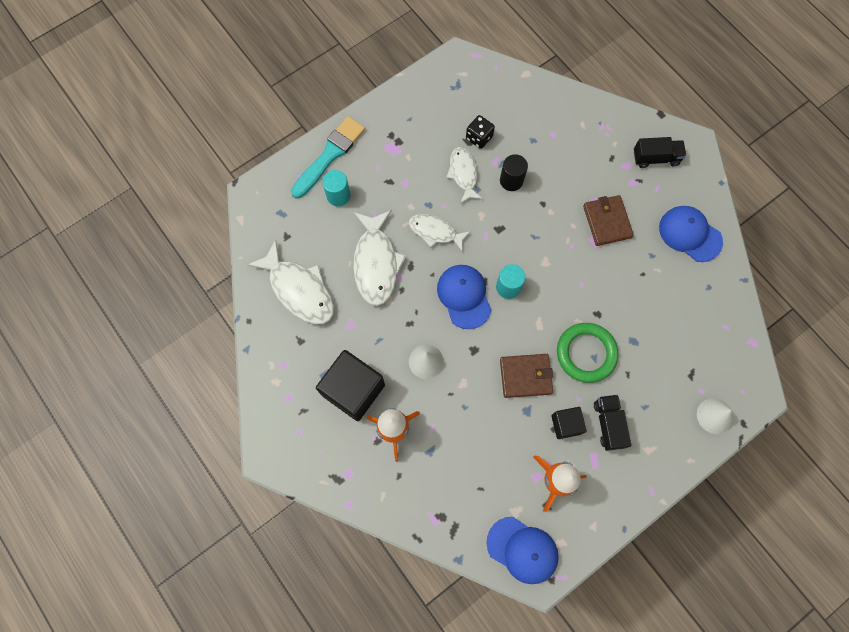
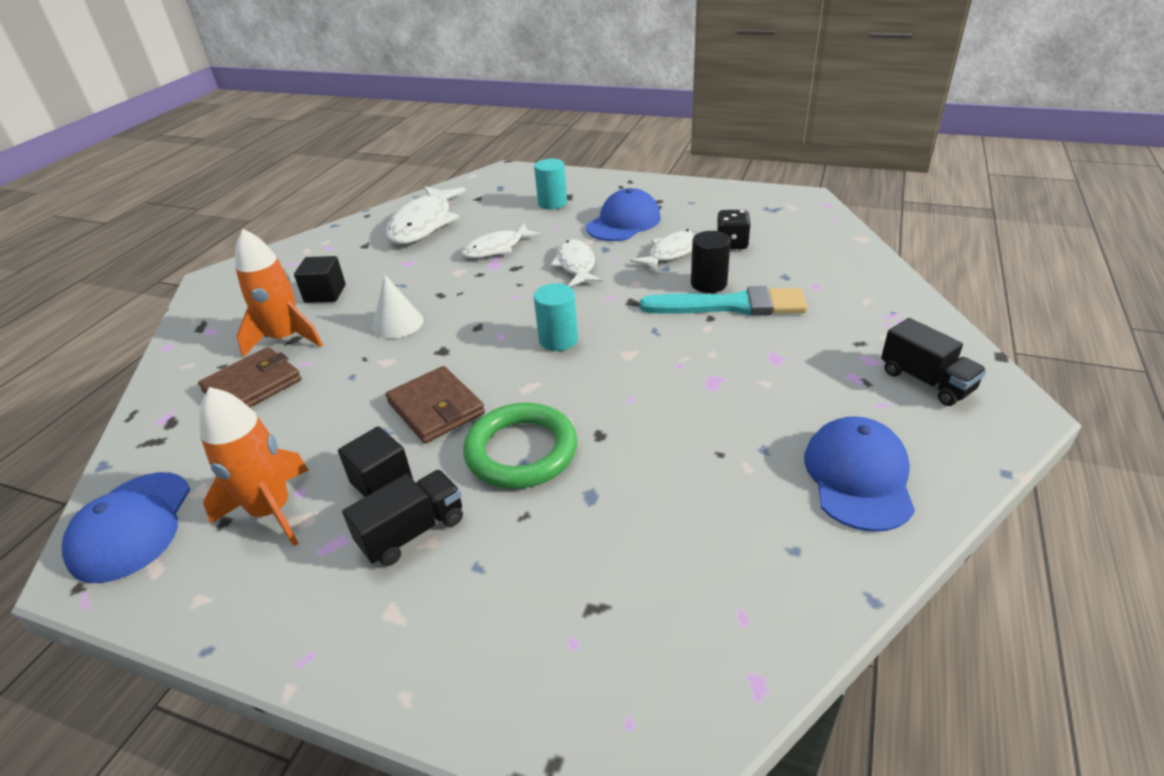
camera: 60 degrees right, 35 degrees down
turquoise brush [291,116,365,198] -> turquoise brush moved to [640,286,808,316]
black cube [316,350,385,421] -> black cube [294,256,346,303], size x0.54
white fish [353,210,406,306] -> white fish [461,224,541,258], size x0.62
blue cap [437,265,491,329] -> blue cap moved to [586,188,661,241]
brown wallet [583,195,634,246] -> brown wallet moved to [198,347,302,407]
white cone [697,398,733,434] -> none

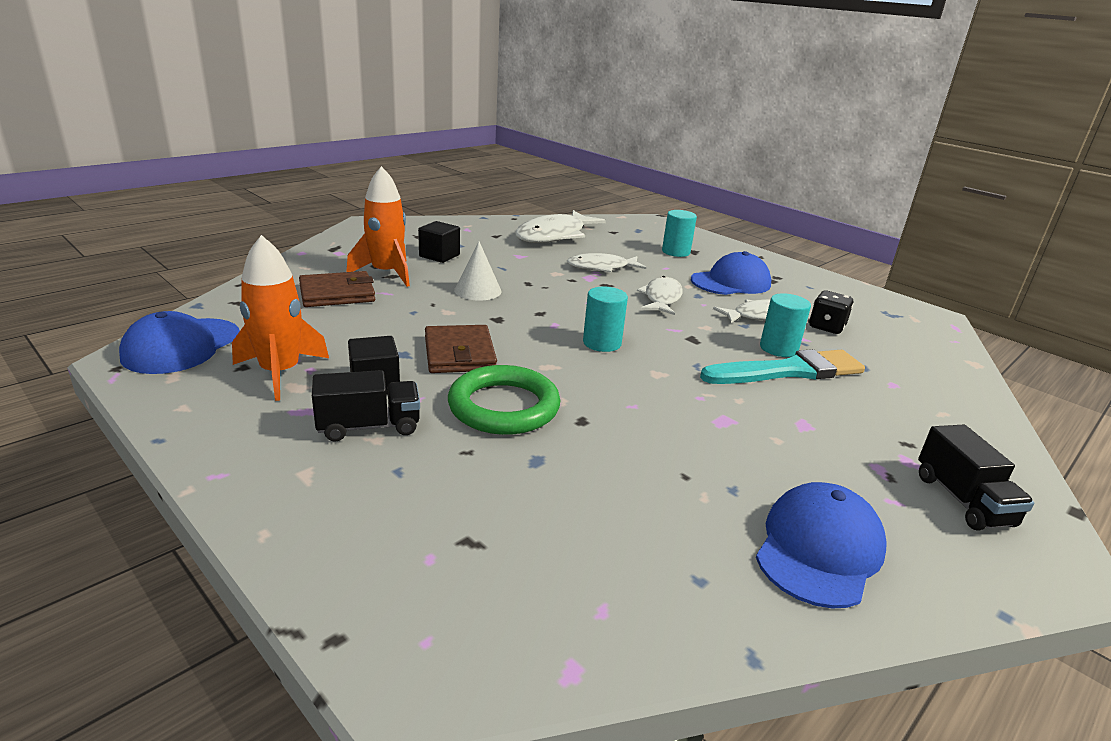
camera: 20 degrees right, 10 degrees down
turquoise brush [640,286,808,316] -> turquoise brush turned 45 degrees counterclockwise [700,349,865,384]
black cylinder [691,231,731,293] -> turquoise cylinder [760,293,811,357]

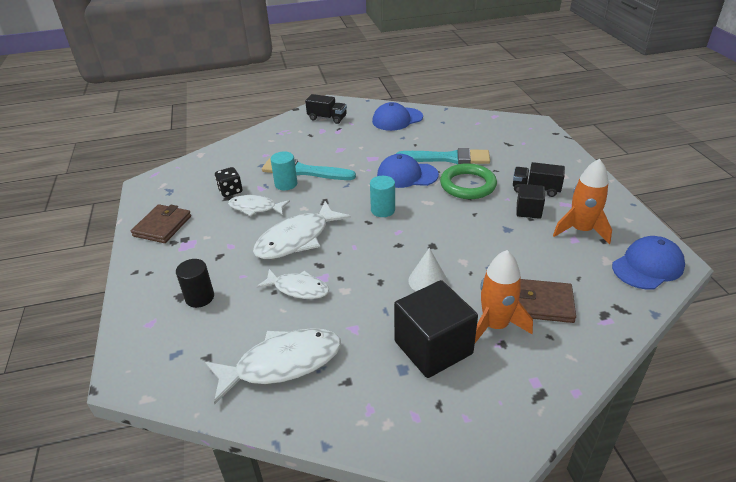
camera: 145 degrees left, 10 degrees up
black cube [418,221,460,263] -> black cube [394,280,478,378], size x1.86
brown wallet [425,325,497,373] -> brown wallet moved to [131,204,191,243]
white fish [637,276,683,315] -> white fish [253,201,351,259], size x1.61
turquoise cylinder [662,210,697,257] -> black cylinder [176,259,214,308]
blue cap [691,251,771,295] -> blue cap moved to [377,154,439,188]
black truck [918,425,1034,531] -> black truck turned 90 degrees clockwise [305,94,347,124]
none -> turquoise brush [396,148,490,164]

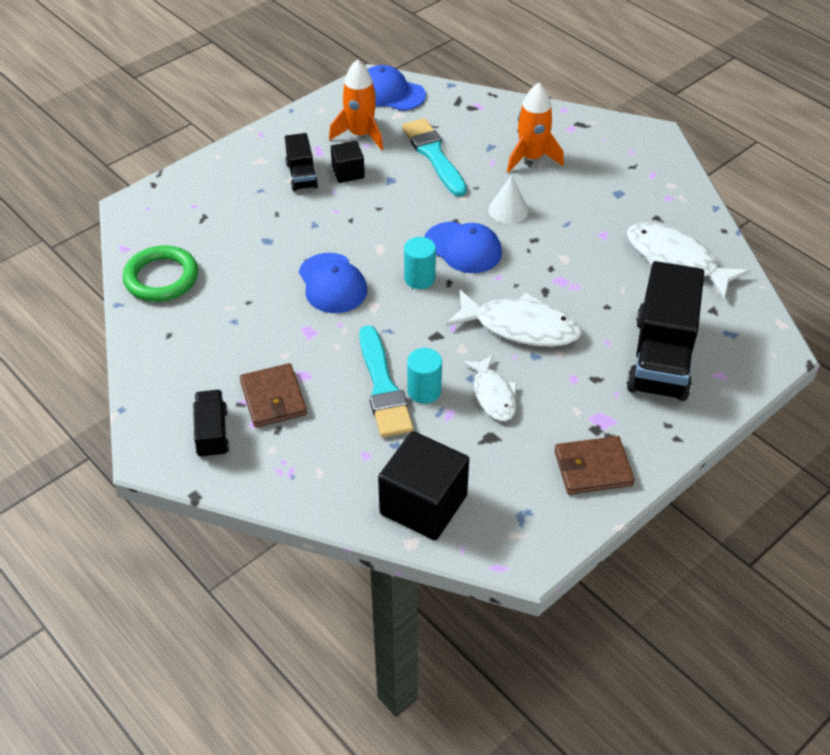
camera: 120 degrees left, 10 degrees up
black cylinder [176,259,214,308] -> black truck [627,261,704,401]
black dice [215,167,242,197] -> none
white fish [256,269,329,299] -> none
blue cap [372,102,423,131] -> blue cap moved to [424,222,502,273]
black cube [394,280,478,378] -> black cube moved to [378,431,469,540]
turquoise brush [396,148,490,164] -> turquoise brush moved to [402,118,467,197]
green ring [440,163,497,199] -> green ring moved to [123,245,198,302]
brown wallet [519,279,576,323] -> brown wallet moved to [240,363,307,428]

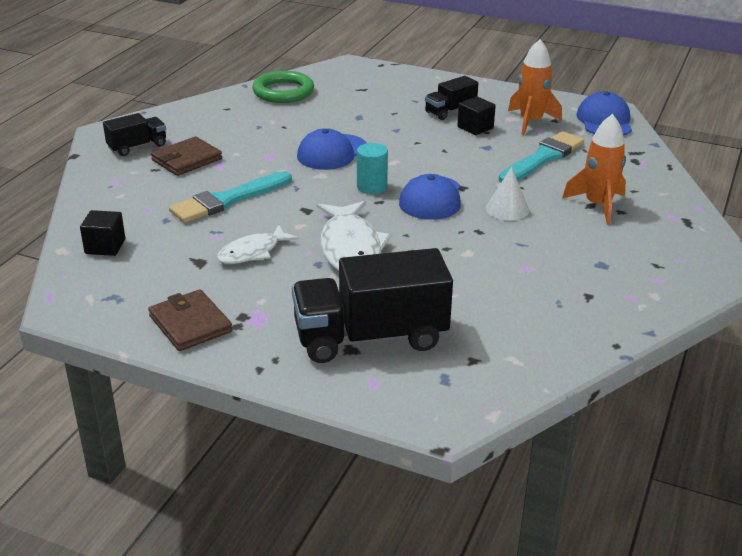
camera: 65 degrees right, 15 degrees down
black cube [378,431,469,540] -> black cube [80,210,125,256], size x0.54
turquoise cylinder [407,348,442,404] -> none
white fish [627,222,750,299] -> none

